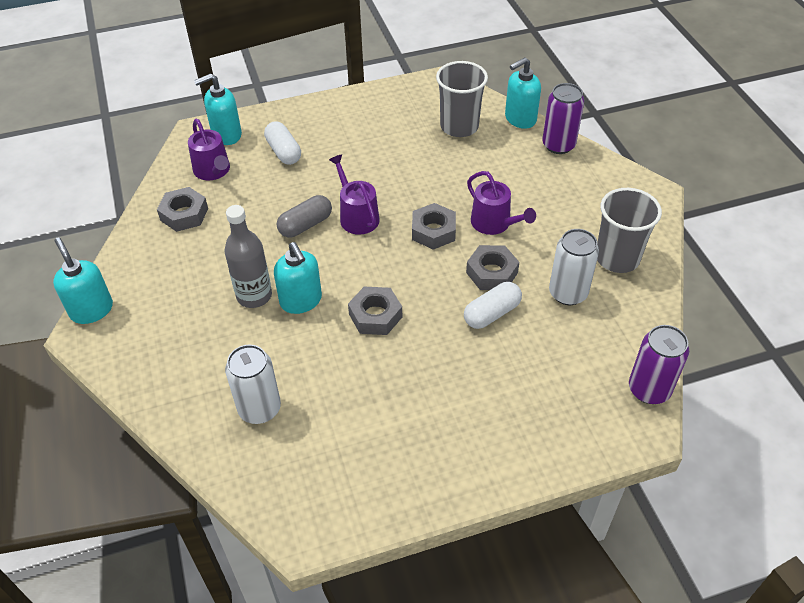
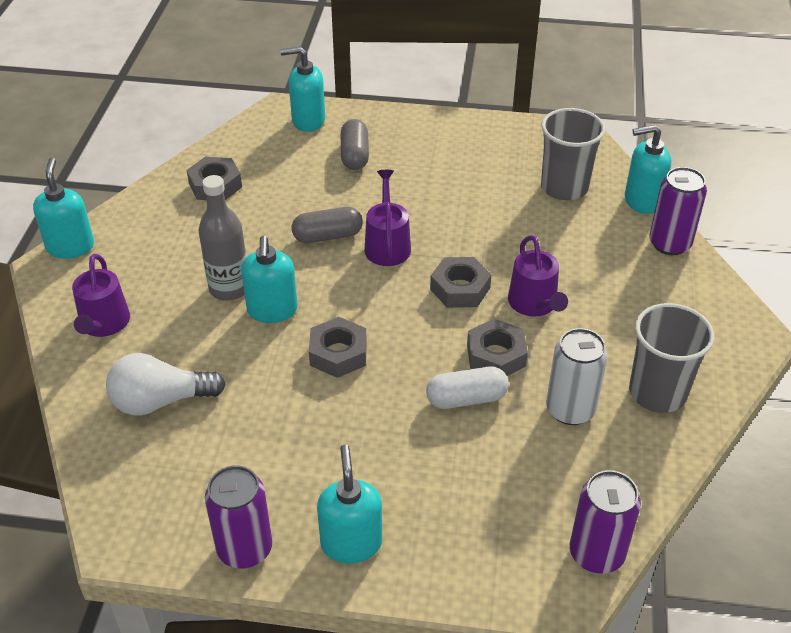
camera: 25 degrees right, 5 degrees down
purple watering can [188,119,230,180] -> purple watering can moved to [72,254,130,337]
white can [225,345,281,424] -> white light bulb [106,353,226,416]
white capsule [264,121,301,165] -> grey capsule [341,119,369,170]
none -> purple can [205,465,272,568]
none -> turquoise soap dispenser [317,445,382,564]

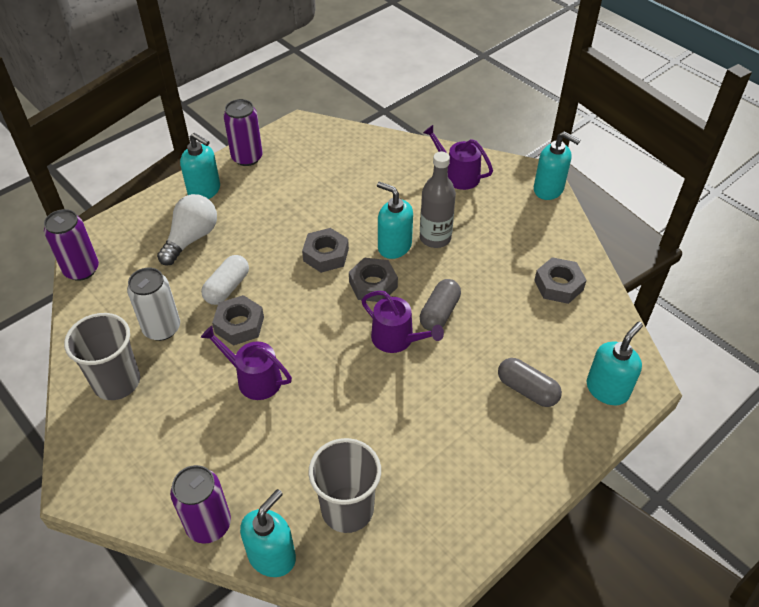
camera: 130 degrees right, 5 degrees up
white light bulb [106,353,226,416] -> white light bulb moved to [157,194,217,265]
grey nut [430,257,492,308] -> grey nut moved to [349,258,398,302]

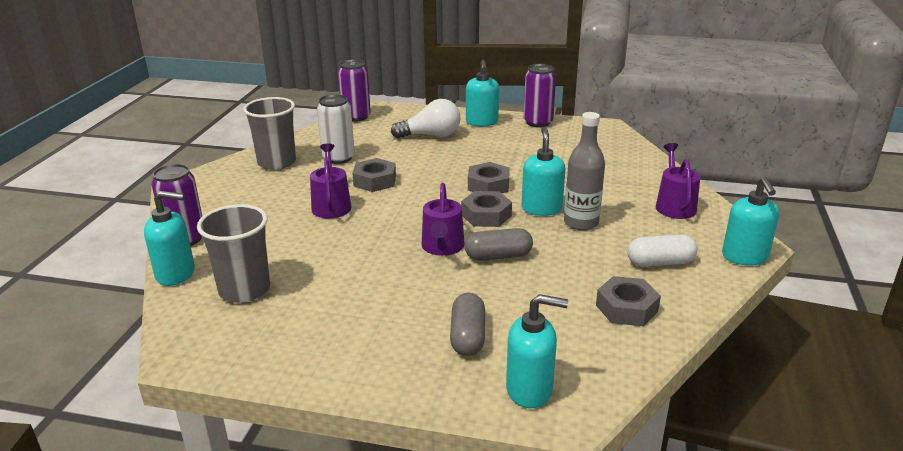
camera: 55 degrees right, 20 degrees down
white capsule [201,255,249,305] -> white capsule moved to [627,234,698,267]

